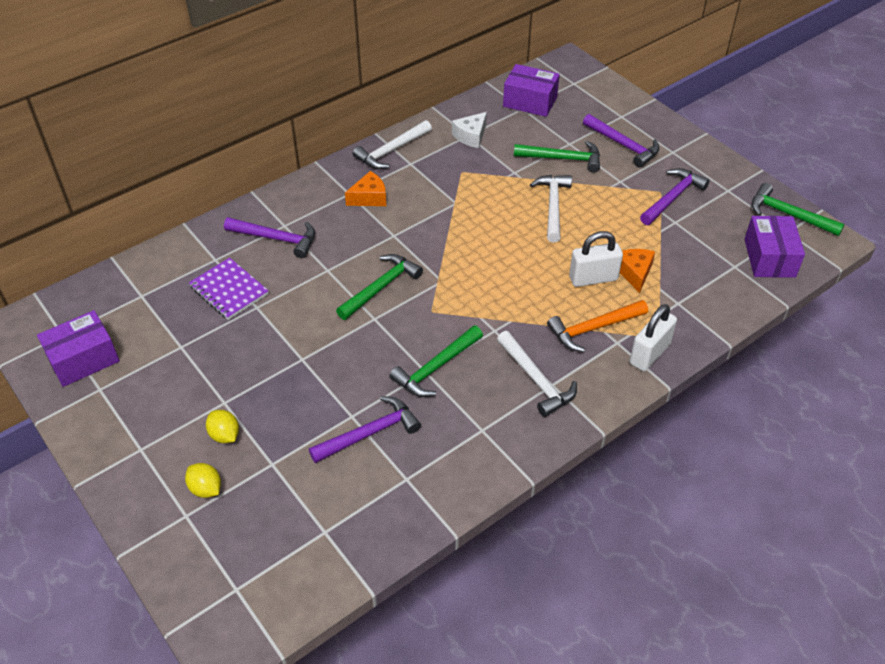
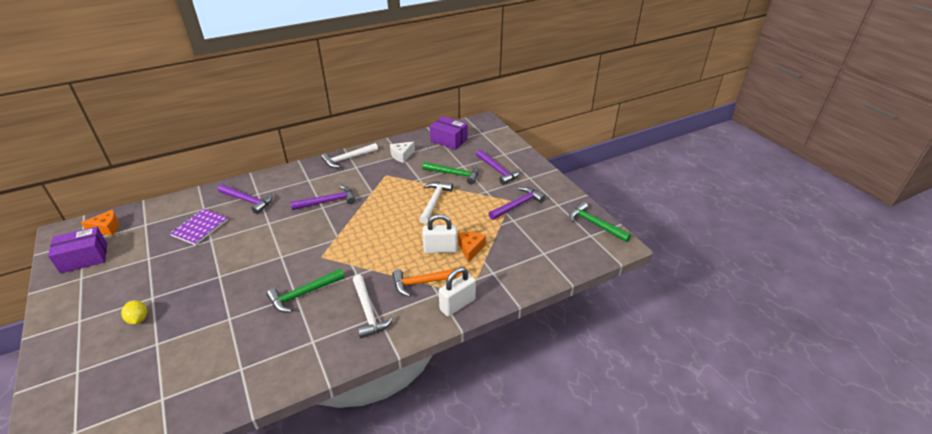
camera: 10 degrees right, 10 degrees down
yellow lemon [185,463,221,498] -> none
purple notebook [189,258,269,320] -> purple notebook turned 60 degrees clockwise [169,209,228,245]
purple hammer [309,396,421,463] -> purple hammer moved to [290,185,356,210]
green hammer [336,254,423,320] -> none
orange cheese [345,171,386,206] -> orange cheese moved to [81,209,119,236]
purple box [744,216,805,278] -> none

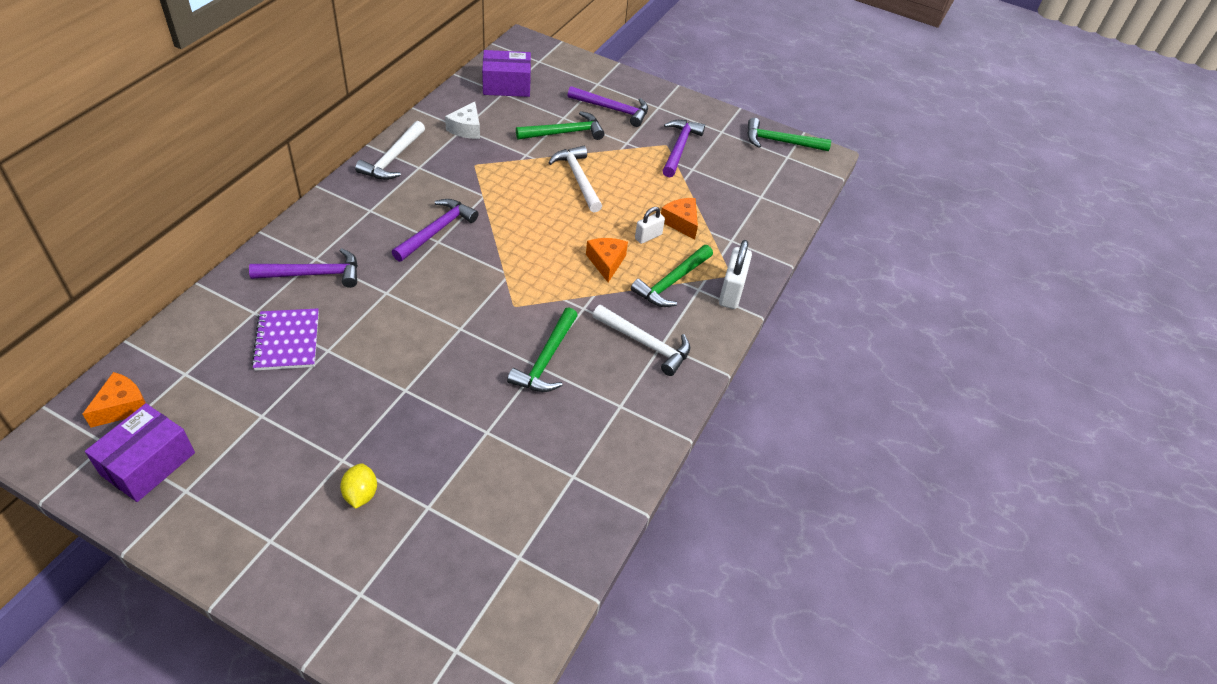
camera: 40 degrees left, 10 degrees up
yellow lemon [121,300,147,325] -> yellow lemon turned 60 degrees clockwise [340,463,377,509]
orange hammer [392,267,466,297] -> green hammer [631,245,713,307]
white padlock [422,214,457,253] -> white padlock [635,207,665,244], size x0.61
none -> orange cheese [586,238,628,282]

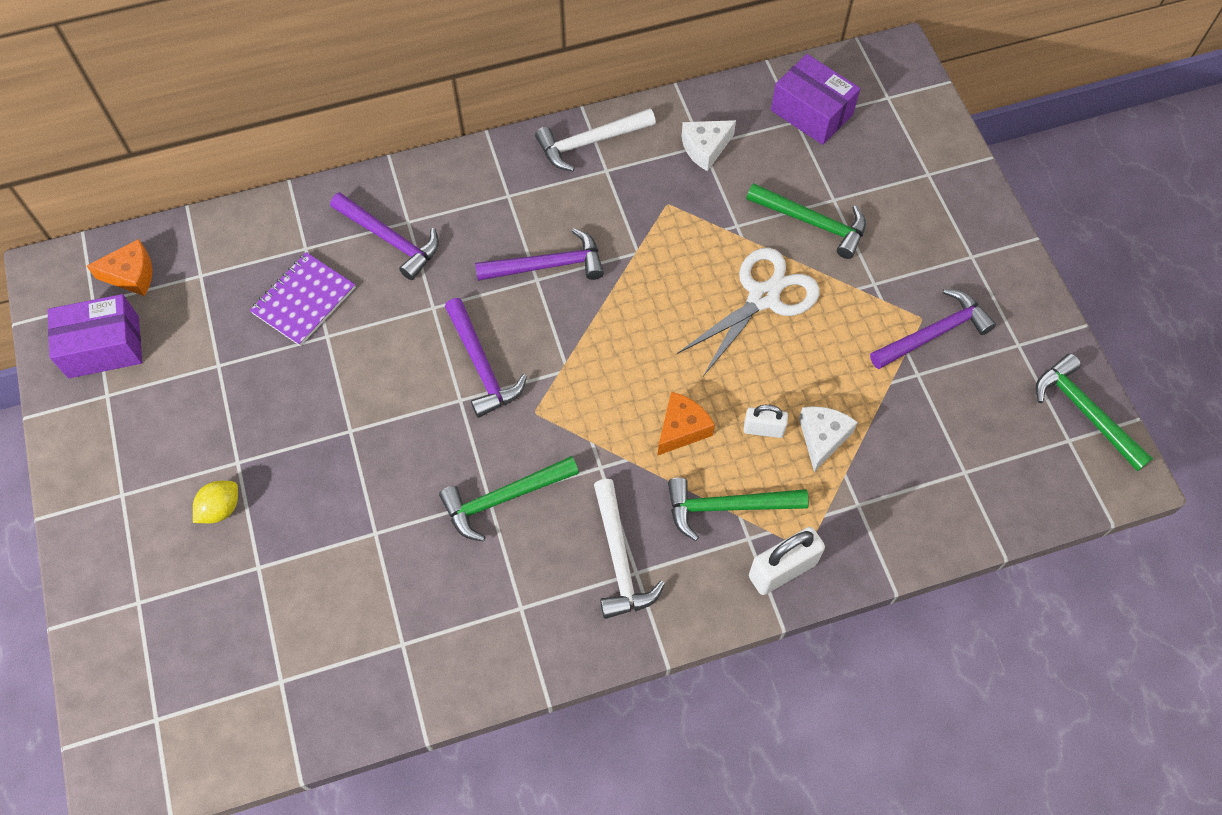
camera: 50 degrees right, 15 degrees up
white hammer [548,146,602,212] -> white scissors [677,248,820,376]
purple hammer [568,86,648,127] -> purple hammer moved to [445,298,527,418]
orange cheese [661,198,698,240] -> white cheese [799,406,858,472]

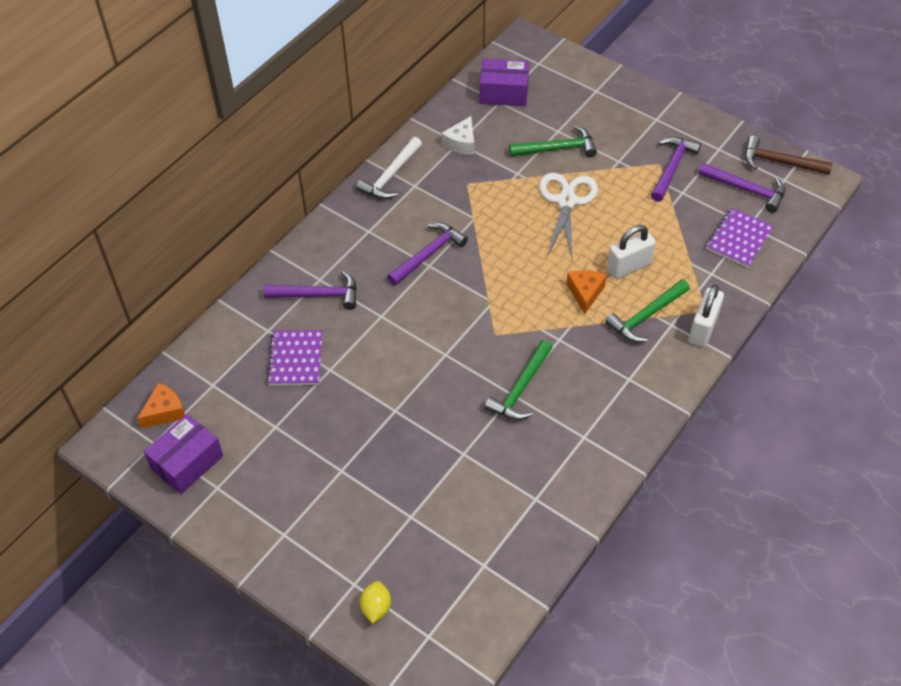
camera: 35 degrees left, 10 degrees down
yellow lemon [193,481,238,523] -> yellow lemon moved to [360,581,391,624]
purple hammer [445,298,527,418] -> purple hammer moved to [698,163,785,213]
white hammer [594,479,665,619] -> none
white padlock [744,405,788,438] -> white padlock [607,225,656,279], size x1.63
white cheese [799,406,858,472] -> none
green hammer [1036,353,1153,471] -> brown hammer [745,136,833,175]
none -> purple notebook [706,208,774,267]

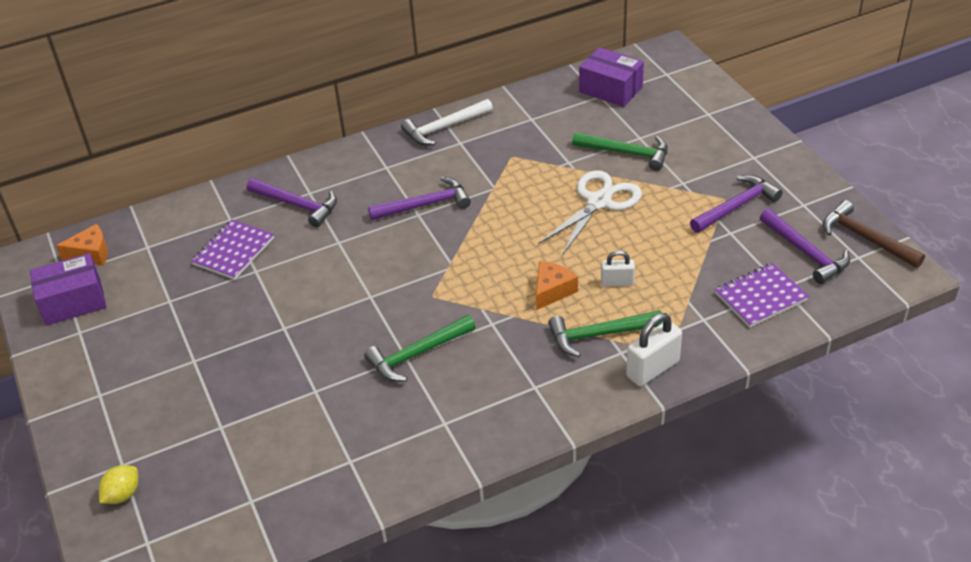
camera: 30 degrees right, 10 degrees down
white cheese [442,116,474,155] -> none
white padlock [607,225,656,279] -> white padlock [601,250,635,287], size x0.61

